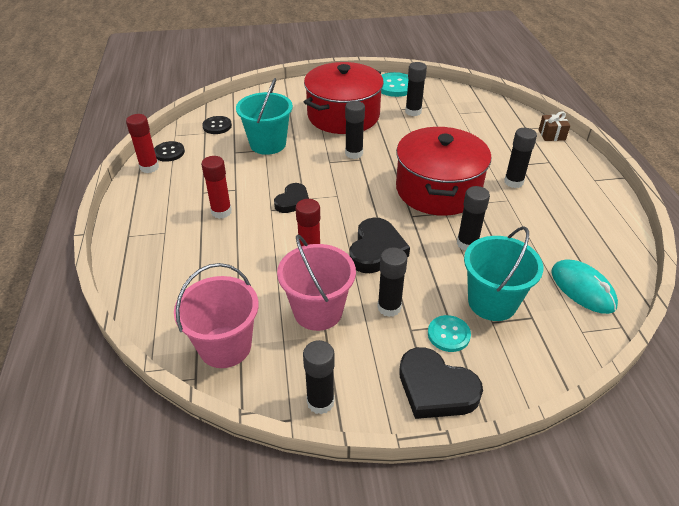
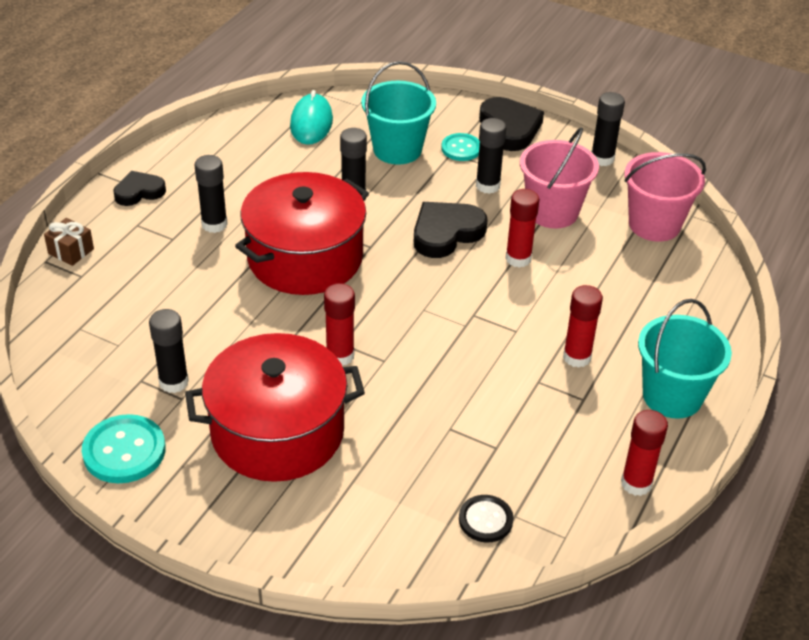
camera: 145 degrees left, 0 degrees up
black button [154,141,185,162] -> none
turquoise bucket [236,78,293,155] -> turquoise bucket moved to [638,299,732,419]
black heart [274,183,309,213] -> black heart moved to [113,171,166,206]
black glue stick [345,101,365,159] -> red glue stick [324,283,355,366]

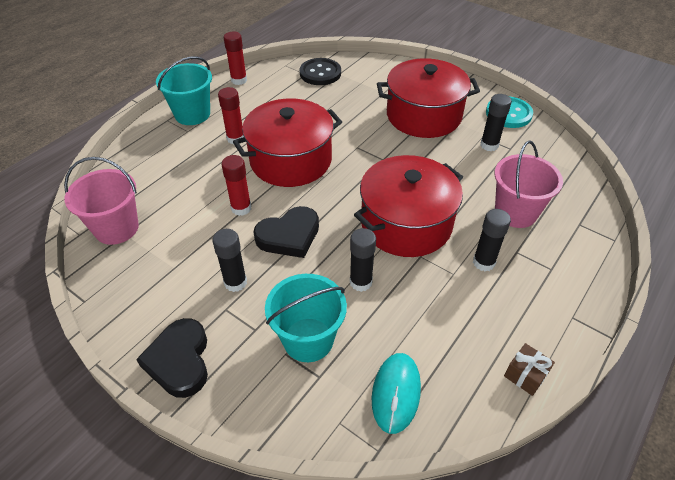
camera: 170 degrees left, 5 degrees up
brown gift [44,218,94,266] -> brown gift moved to [504,343,555,396]
black heart [113,171,166,206] -> none
red glue stick [324,283,355,366] -> none
turquoise button [441,133,480,161] -> none
black button [459,495,514,542] -> black button [300,58,341,85], size x1.56
pink bucket [520,128,599,229] -> pink bucket moved to [494,141,563,228]
black glue stick [591,92,625,166] -> none
none -> red pot [233,98,342,187]

